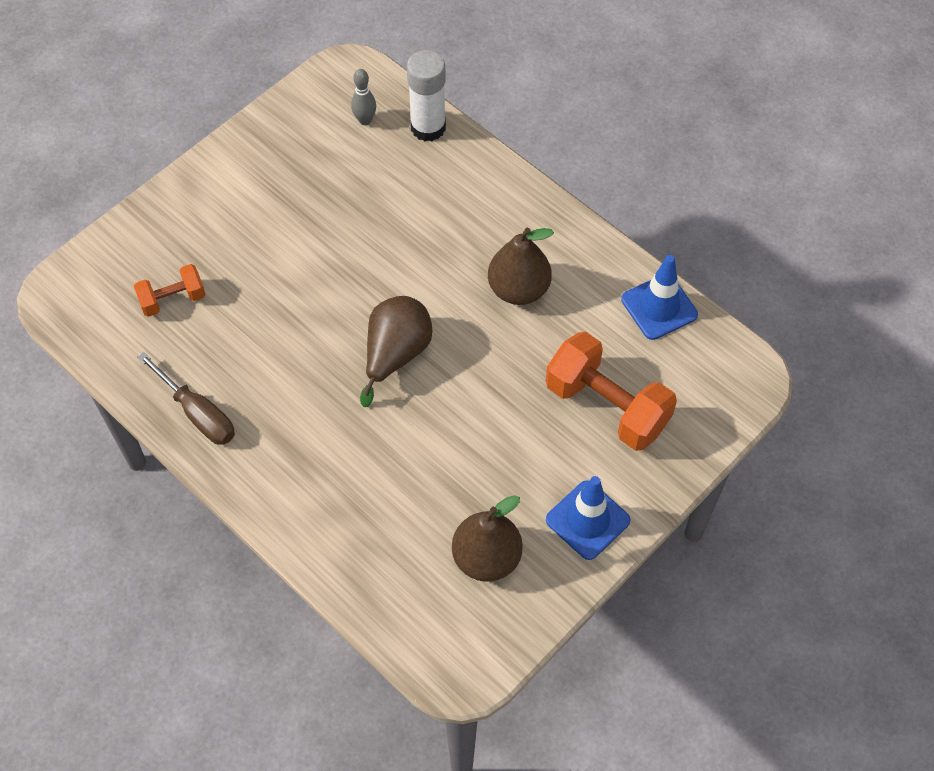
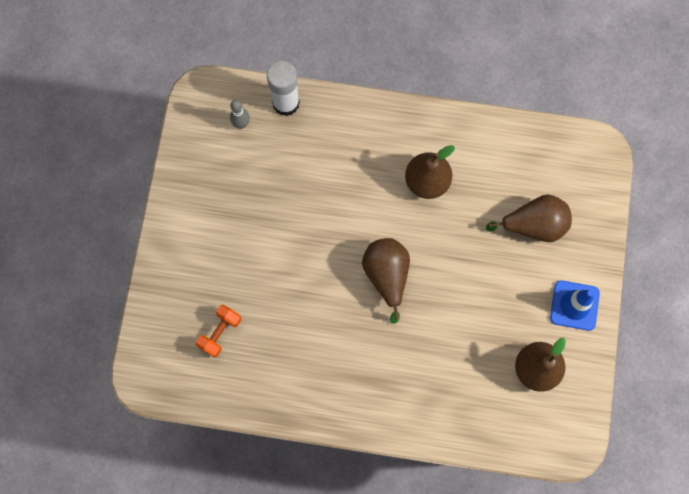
camera: 35 degrees left, 15 degrees up
brown screwdriver [137,352,235,445] -> none
orange dumbbell [546,332,677,451] -> brown pear [486,195,572,242]
blue traffic cone [621,255,698,340] -> none

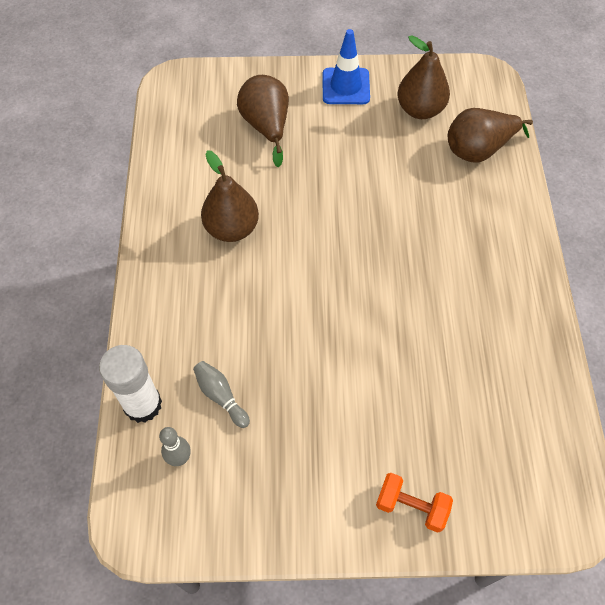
camera: 100 degrees left, 15 degrees down
orange dumbbell [196,305,241,358] -> orange dumbbell moved to [376,473,453,533]
brown pear [362,238,410,324] -> brown pear moved to [448,108,533,163]
none -> grey bowling pin [193,361,250,428]

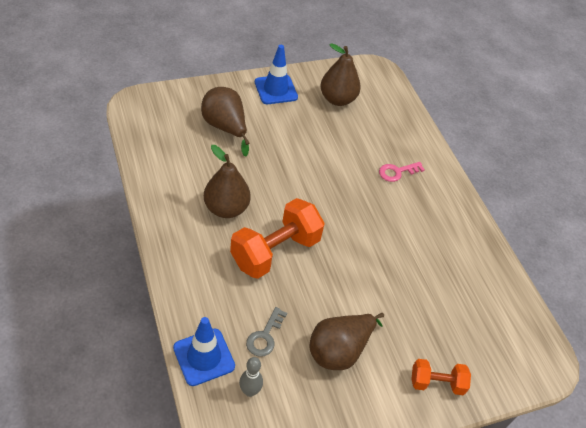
camera: 25 degrees left, 10 degrees down
white glue stick [99,345,162,423] -> blue traffic cone [173,317,235,386]
grey bowling pin [193,361,250,428] -> grey key [246,307,287,357]
brown pear [448,108,533,163] -> brown pear moved to [310,313,384,370]
none -> orange dumbbell [230,198,325,279]
none -> pink key [379,162,425,182]

